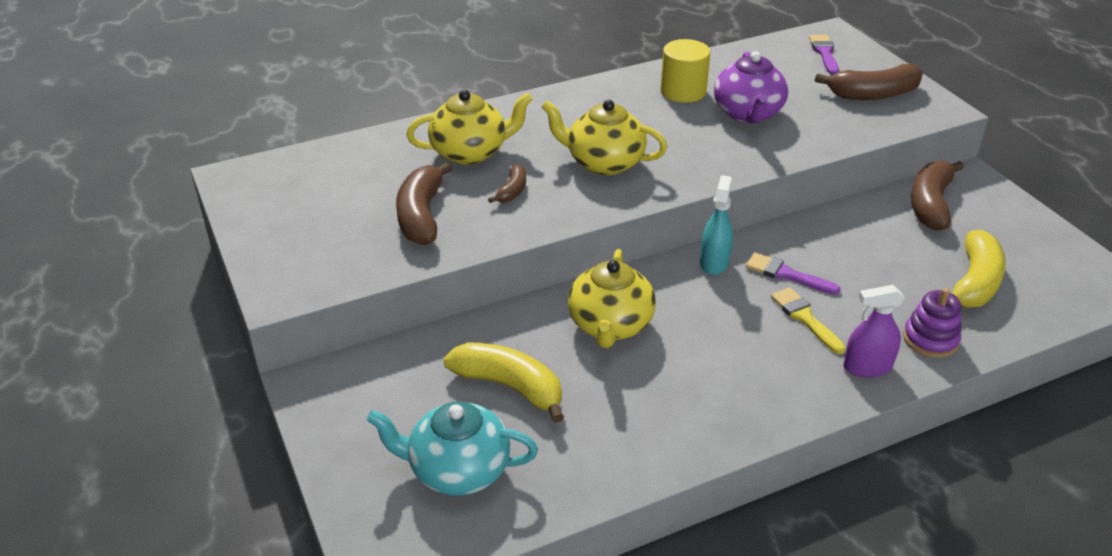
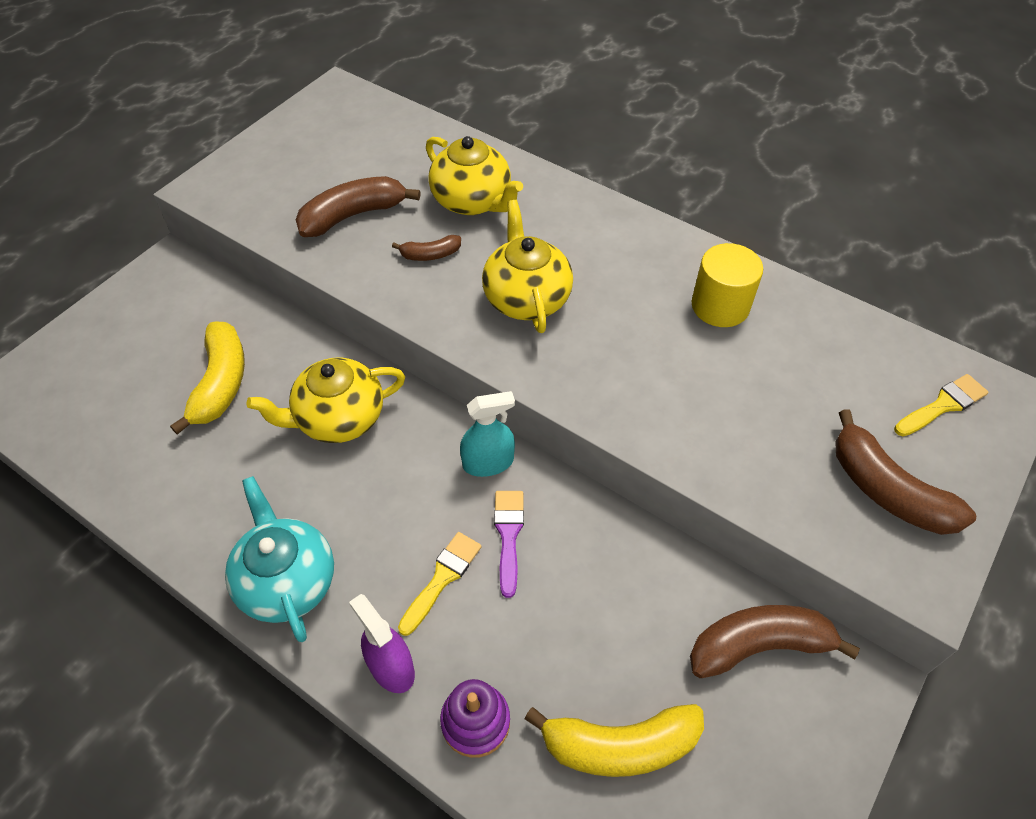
camera: 60 degrees right, 15 degrees up
turquoise teapot [367,401,538,496] -> turquoise teapot moved to [225,476,334,642]
purple teapot [714,51,788,123] -> none
purple brush [809,35,839,75] -> yellow brush [894,374,988,436]

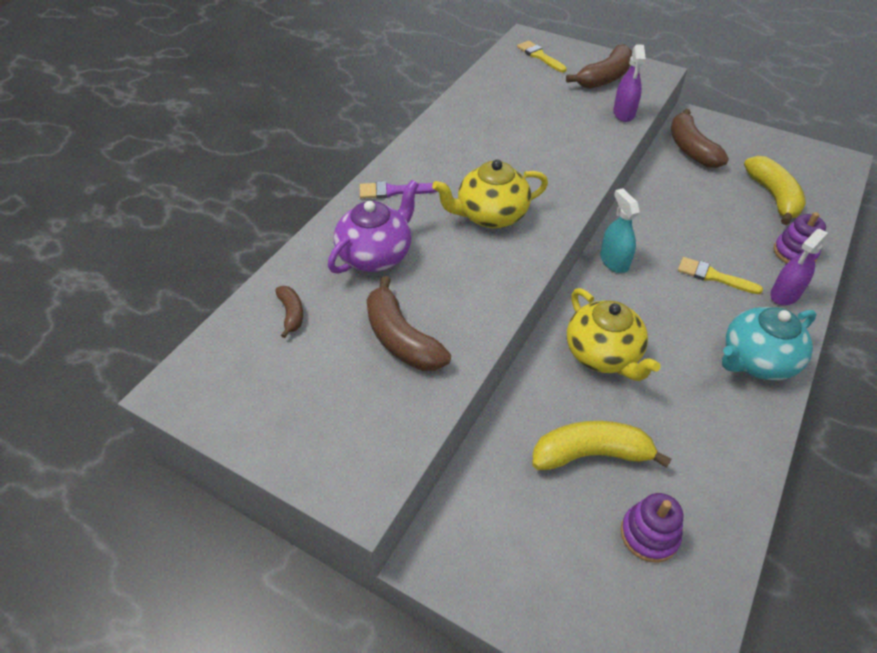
camera: 95 degrees left, 5 degrees down
brown banana [392,235,461,261] -> brown banana moved to [275,286,303,338]
yellow teapot [426,136,523,215] -> purple teapot [328,180,419,274]
purple brush [494,491,524,598] -> purple brush moved to [360,181,438,199]
yellow cylinder [691,243,763,327] -> none
none -> purple spray bottle [613,44,646,122]
none -> purple stacking toy [621,493,683,563]

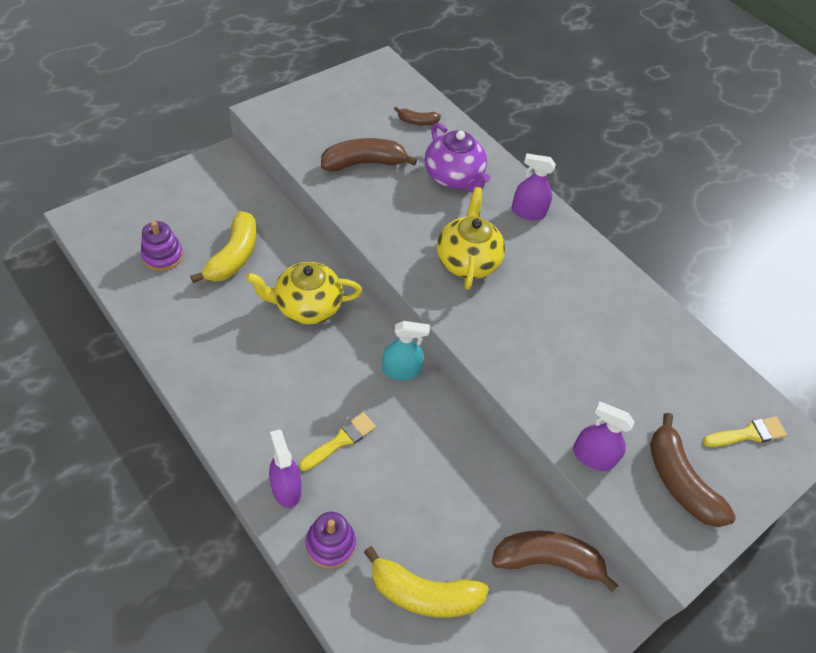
camera: 105 degrees right, 5 degrees up
purple brush [360,181,438,199] -> purple spray bottle [512,153,556,220]
turquoise teapot [722,307,817,381] -> none

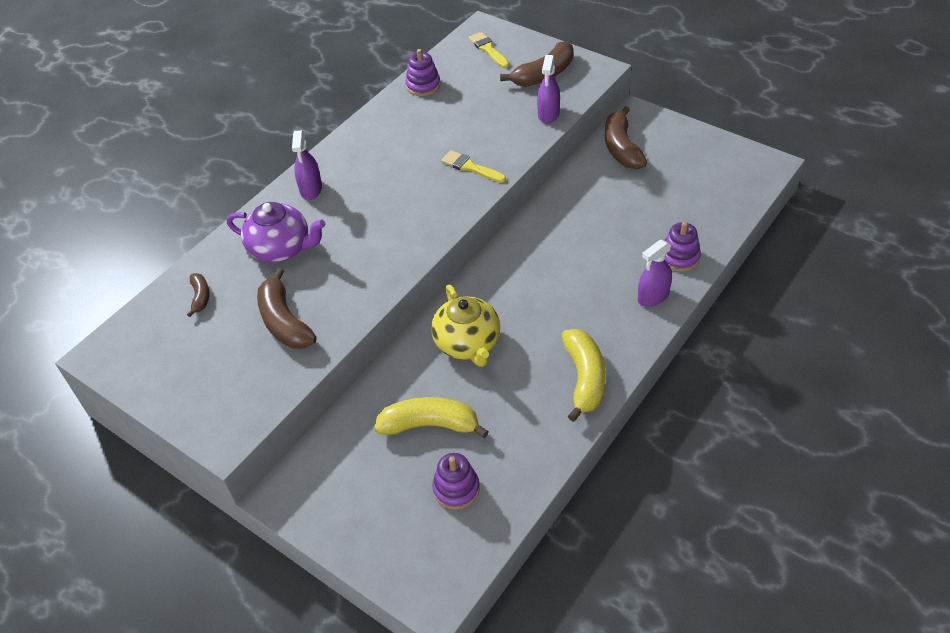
camera: 95 degrees left, 5 degrees down
yellow brush [299,412,376,471] -> yellow brush moved to [441,150,506,183]
yellow banana [364,546,489,618] -> yellow banana moved to [562,329,606,422]
turquoise spray bottle [382,321,430,381] -> none
purple teapot [425,122,490,193] -> purple teapot turned 60 degrees clockwise [227,202,326,262]
yellow teapot [437,187,505,290] -> none
none -> purple stacking toy [405,49,440,96]

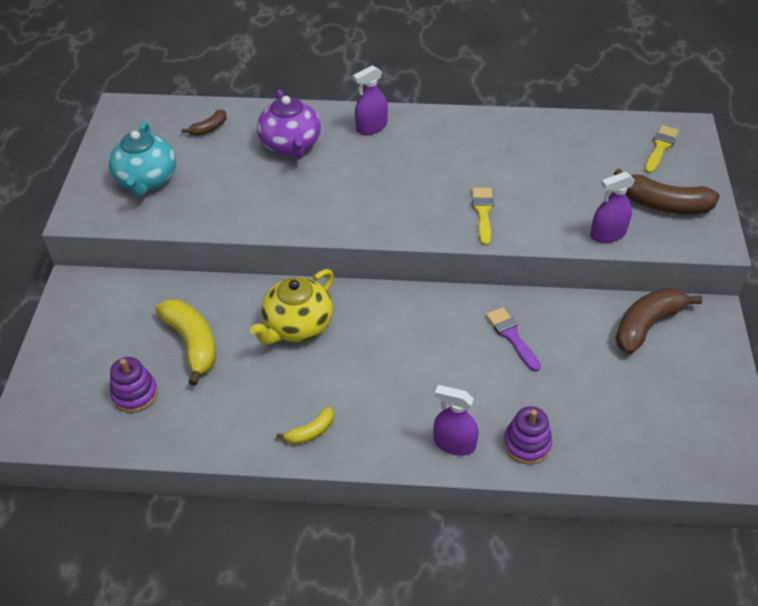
camera: 55 degrees right, 0 degrees up
brown banana [257,268,316,349] -> none
purple stacking toy [405,49,440,96] -> none
yellow banana [562,329,606,422] -> yellow banana [277,407,334,445], size x0.53
none -> turquoise teapot [109,121,176,197]
none -> purple brush [486,307,541,372]

